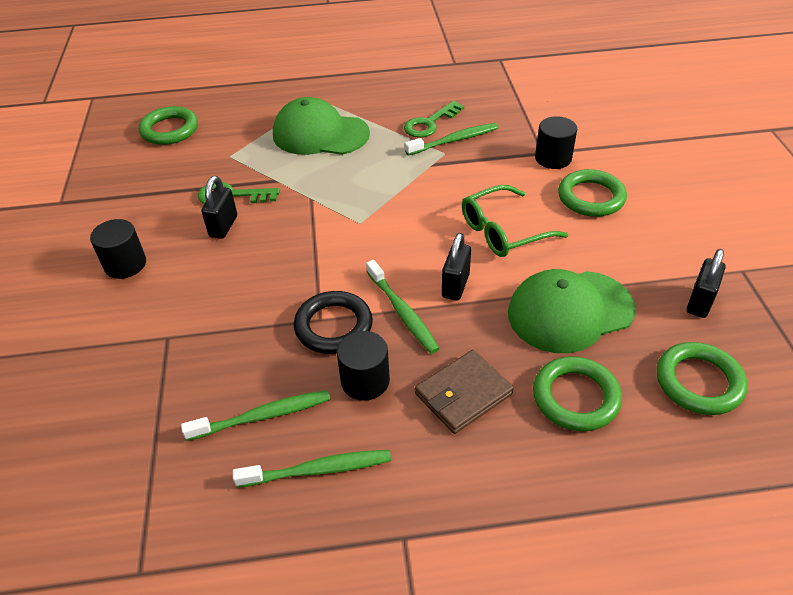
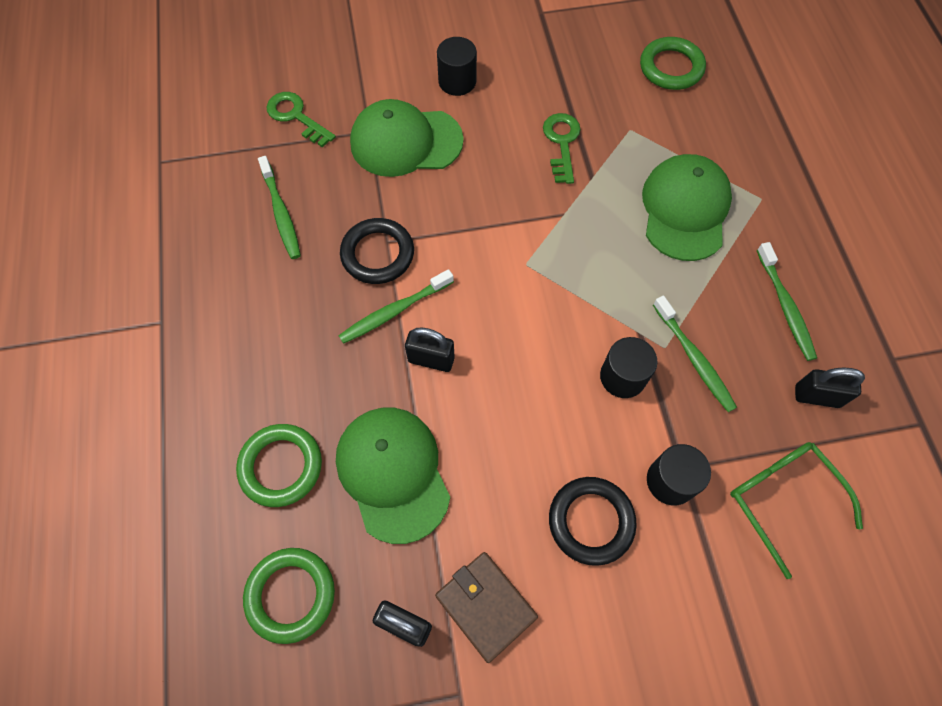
camera: 85 degrees right, 20 degrees up
black padlock [201,176,237,239] -> black padlock moved to [795,368,865,408]
green toothbrush [233,450,391,488] -> green toothbrush moved to [757,242,817,361]
black cylinder [337,331,390,401] -> black cylinder moved to [600,337,657,398]
green key [404,101,464,138] -> green key moved to [267,92,336,148]
brown wallet [415,350,514,434] -> brown wallet moved to [435,552,538,663]
green glasses [462,185,568,257] -> green glasses moved to [730,442,863,579]
green ring [558,169,627,217] -> black ring [549,477,637,566]
none -> green cap [350,99,464,177]

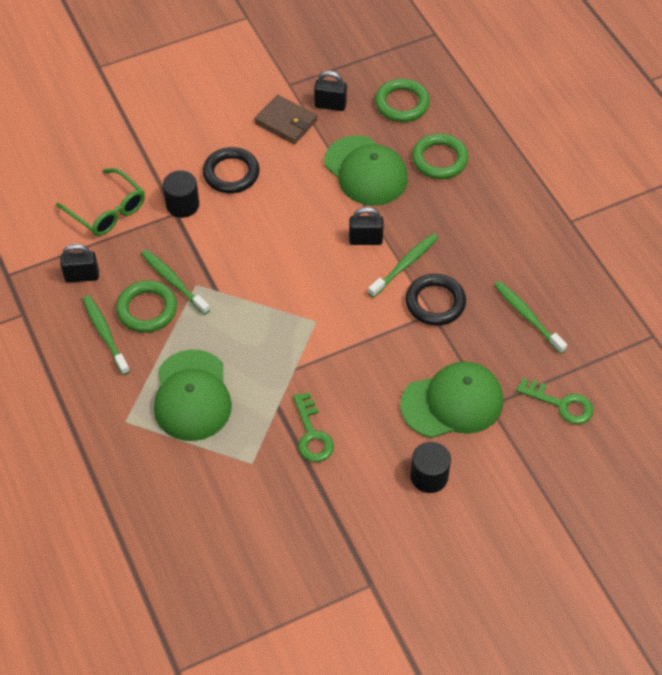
camera: 165 degrees right, 10 degrees down
black cylinder [600,337,657,398] -> none
green ring [640,37,706,90] -> green ring moved to [116,280,177,333]

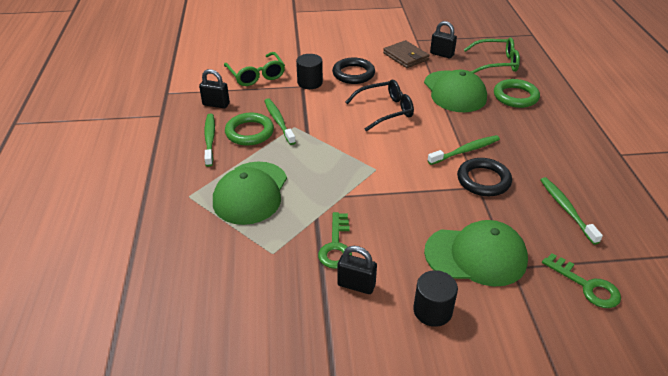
camera: 20 degrees right, 15 degrees down
black padlock [349,207,384,245] -> black padlock moved to [337,246,377,294]
green ring [375,79,430,122] -> green glasses [464,38,520,73]
none -> black glasses [345,80,414,131]

